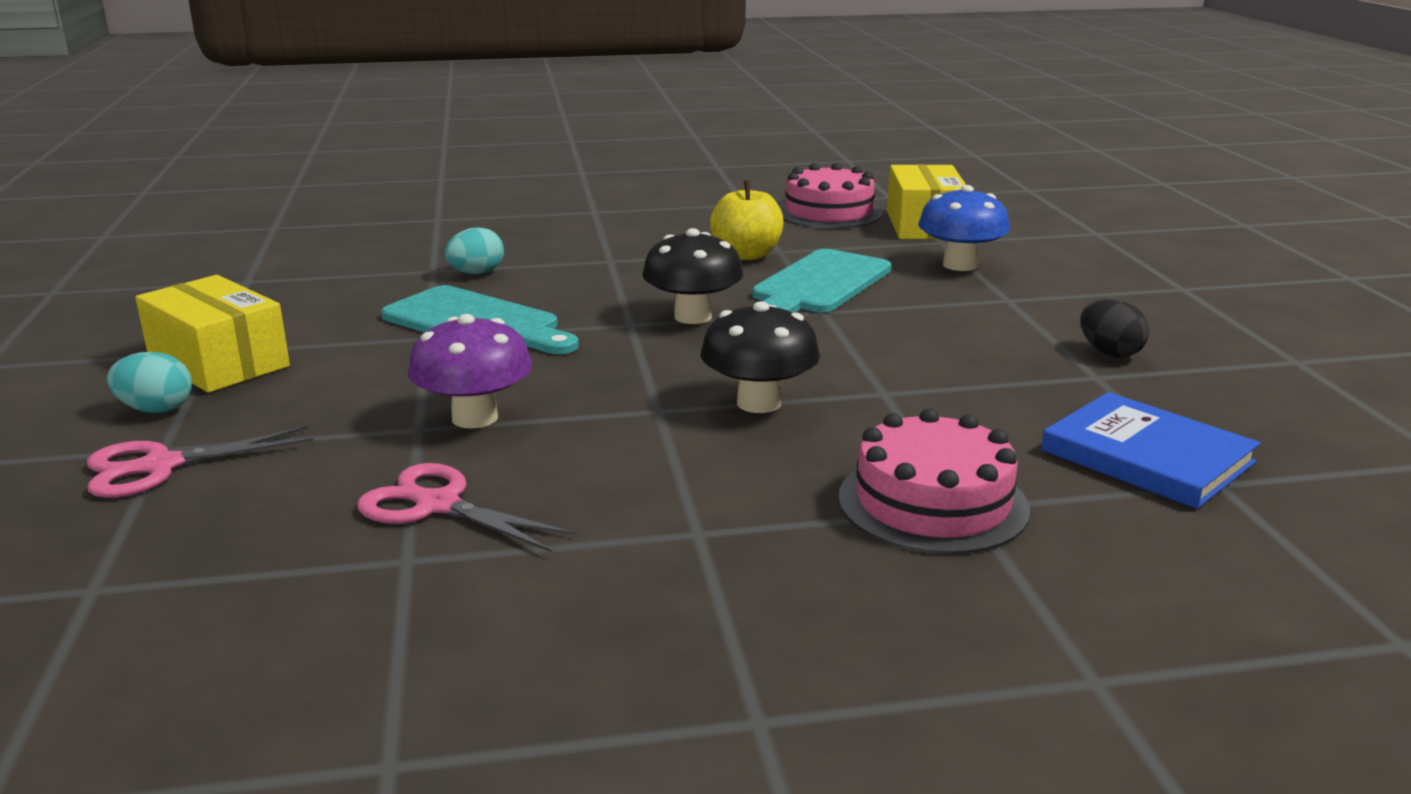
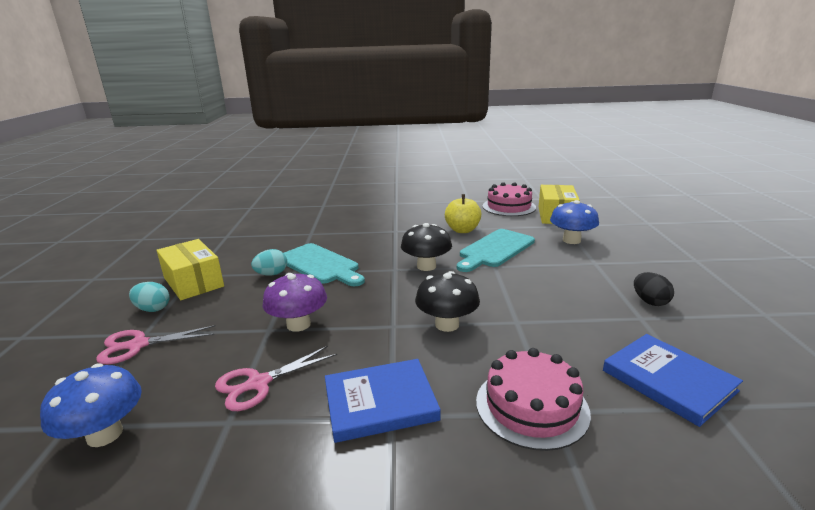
camera: 10 degrees right, 0 degrees up
pink scissors [357,463,577,552] -> pink scissors turned 75 degrees counterclockwise [215,346,337,411]
turquoise egg [445,227,504,274] -> turquoise egg moved to [251,249,287,276]
none -> blue mushroom [40,363,142,447]
none -> blue book [325,359,441,443]

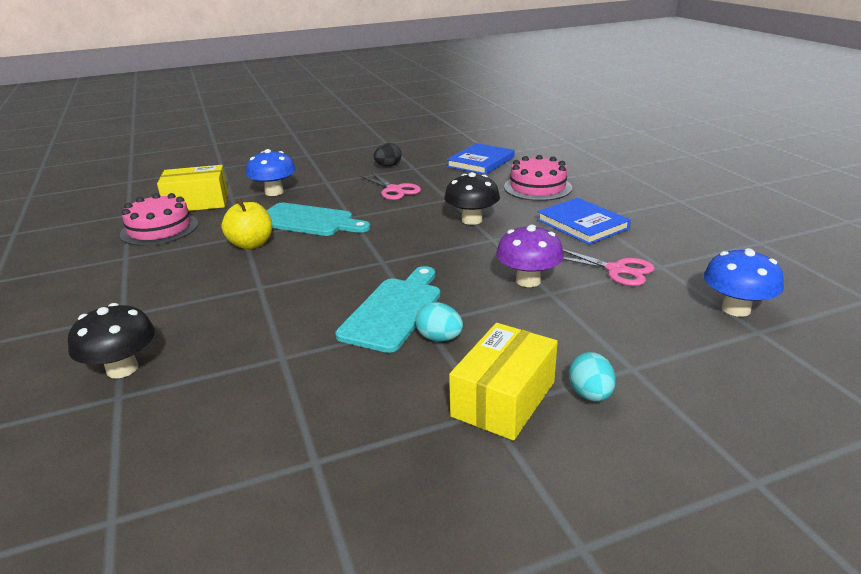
camera: 110 degrees left, 5 degrees up
pink scissors [96,325,216,364] -> pink scissors moved to [360,172,421,200]
black mushroom [401,223,452,271] -> black mushroom moved to [68,303,155,379]

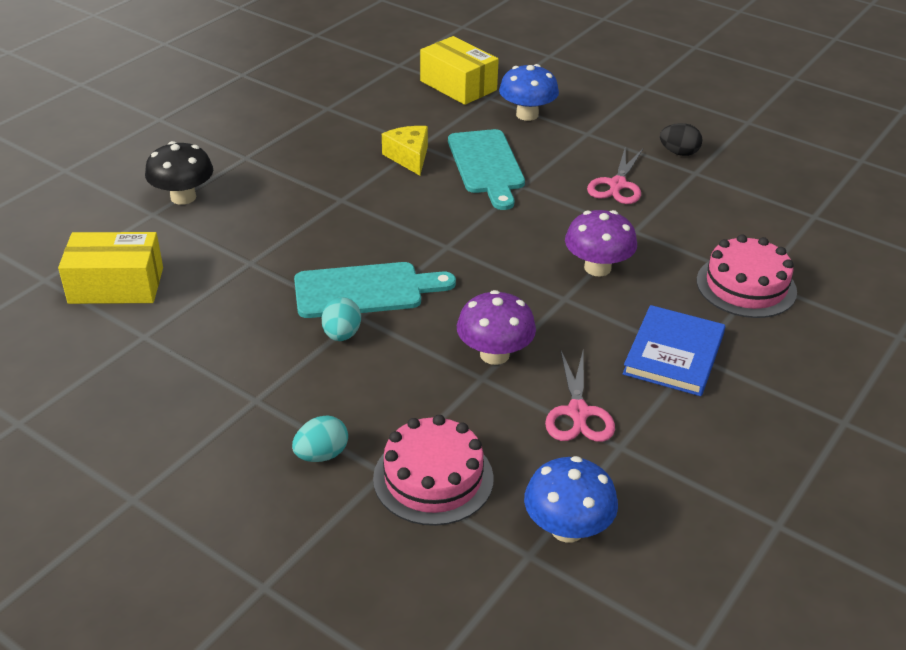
camera: 55 degrees right, 10 degrees up
pink cake [120,193,198,246] -> pink cake moved to [373,415,494,526]
yellow apple [222,198,272,249] -> yellow cheese [382,126,428,176]
black mushroom [444,172,500,225] -> purple mushroom [565,210,637,276]
blue book [447,143,515,175] -> none
yellow box [449,323,558,441] -> yellow box moved to [58,232,163,304]

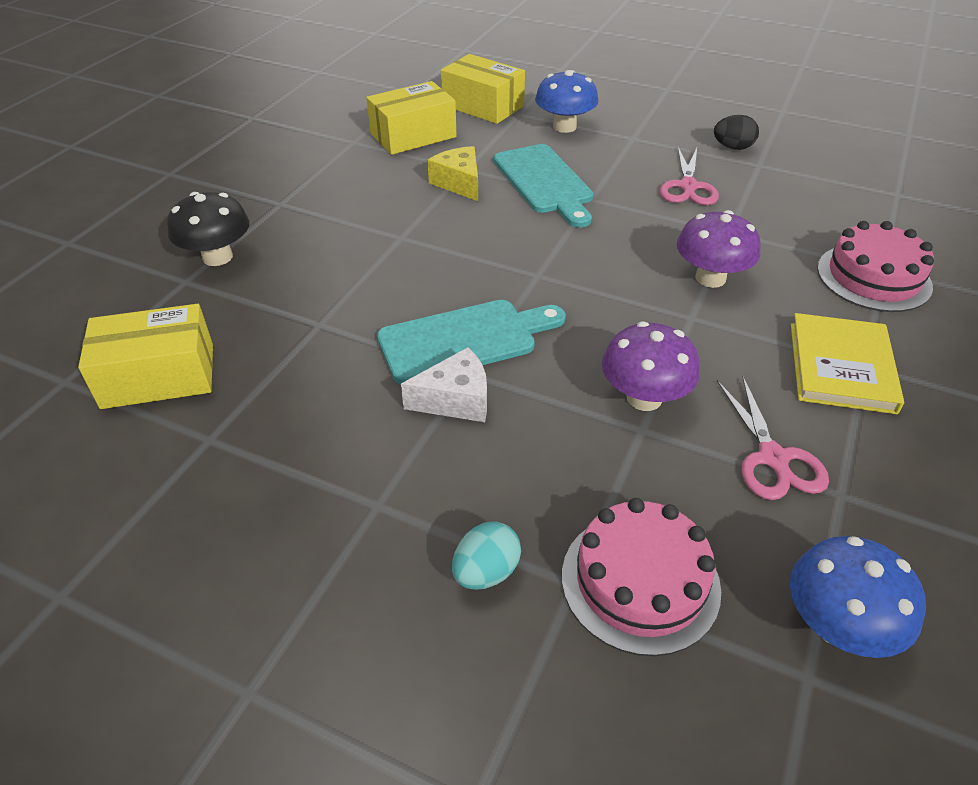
camera: 10 degrees left, 5 degrees up
turquoise egg [322,297,361,341] -> white cheese [401,347,487,422]
blue book [622,305,725,396] -> yellow book [791,313,904,414]
none -> yellow box [366,81,457,155]

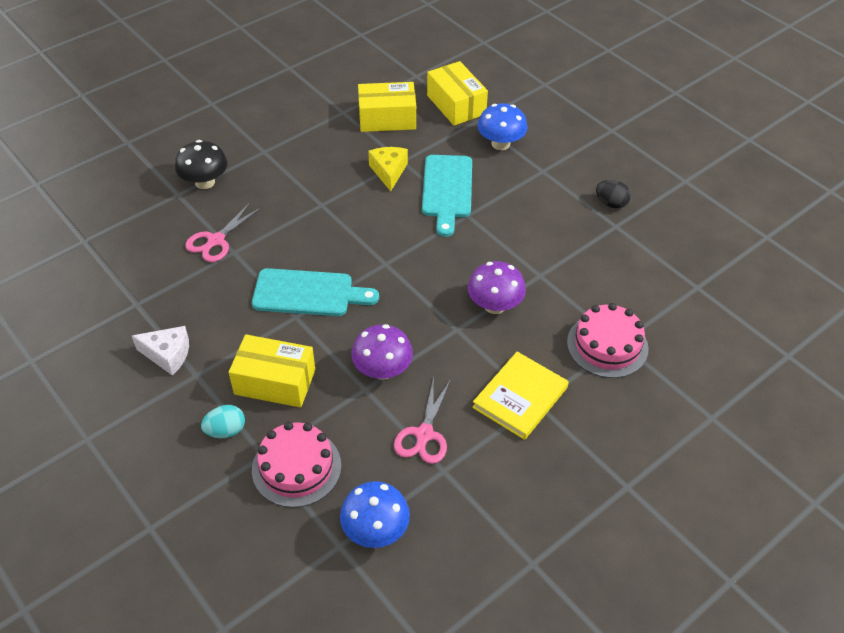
camera: 25 degrees right, 5 degrees up
yellow box [78,304,213,409] -> yellow box moved to [229,334,315,408]
white cheese [401,347,487,422] -> white cheese moved to [132,326,189,376]
pink scissors [660,147,719,205] -> pink scissors moved to [185,202,262,262]

